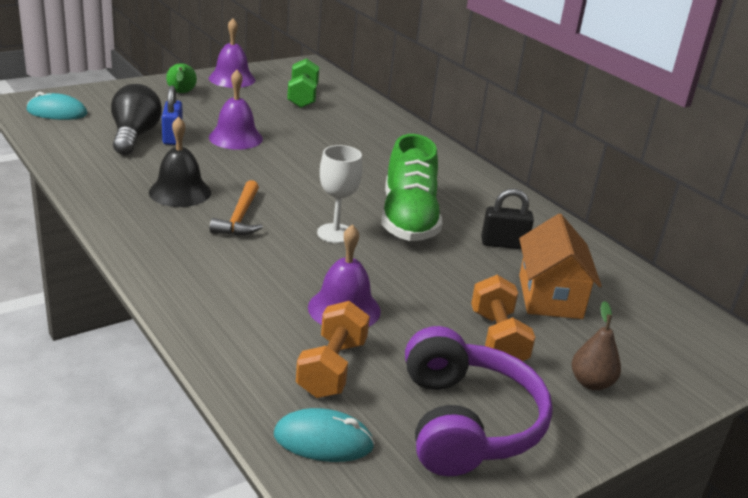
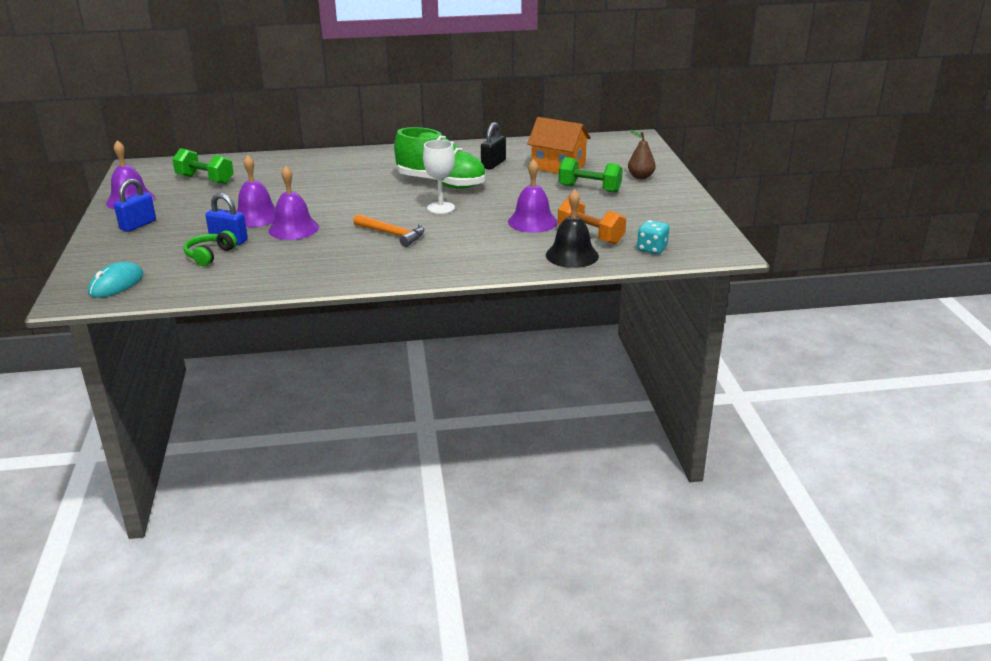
camera: 60 degrees left, 0 degrees up
black light bulb [111,84,162,155] -> green headphones [184,231,237,266]
black bell [149,116,211,207] -> black bell moved to [546,189,599,268]
green pear [166,63,197,93] -> blue padlock [114,179,156,232]
turquoise mouse [274,408,375,462] -> turquoise dice [637,220,669,254]
purple headphones [405,326,553,476] -> none
orange dumbbell [471,275,535,361] -> green dumbbell [559,157,623,193]
none -> purple bell [268,166,319,240]

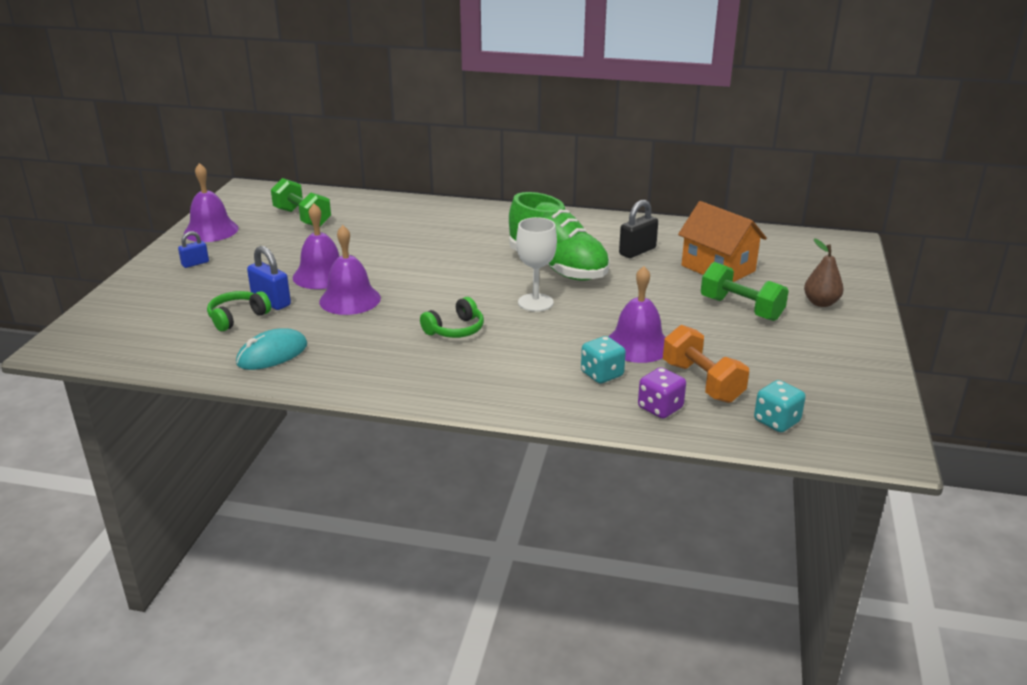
camera: 20 degrees right, 0 degrees up
turquoise mouse [88,261,144,298] -> turquoise mouse moved to [236,328,307,370]
blue padlock [114,179,156,232] -> blue padlock [178,231,209,268], size x0.62
orange hammer [353,214,425,247] -> green headphones [420,297,484,338]
black bell [546,189,599,268] -> purple dice [638,367,686,418]
none -> turquoise dice [581,336,626,383]

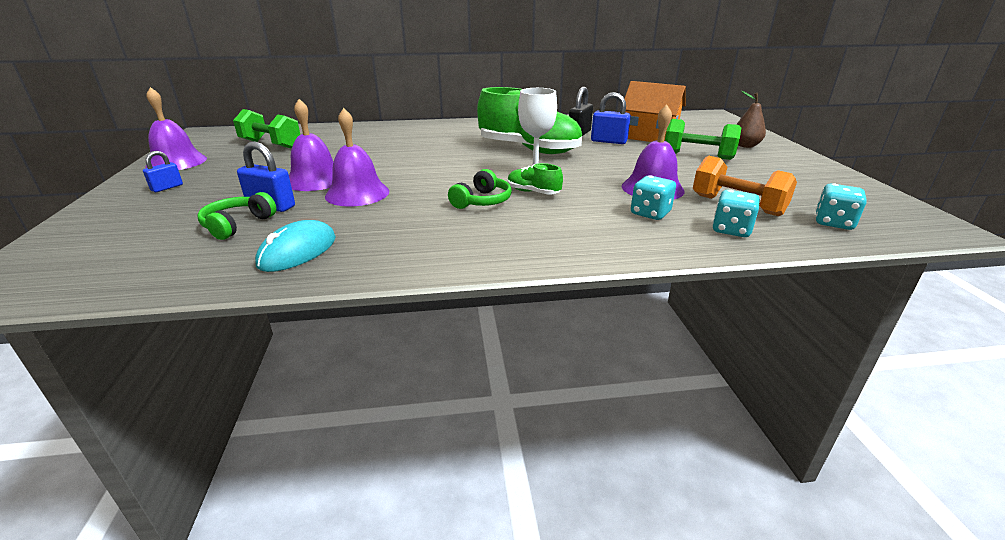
camera: 20 degrees left, 0 degrees up
purple dice [638,367,686,418] -> turquoise dice [712,190,760,237]
none -> green shoe [508,163,563,195]
none -> blue padlock [591,92,631,144]

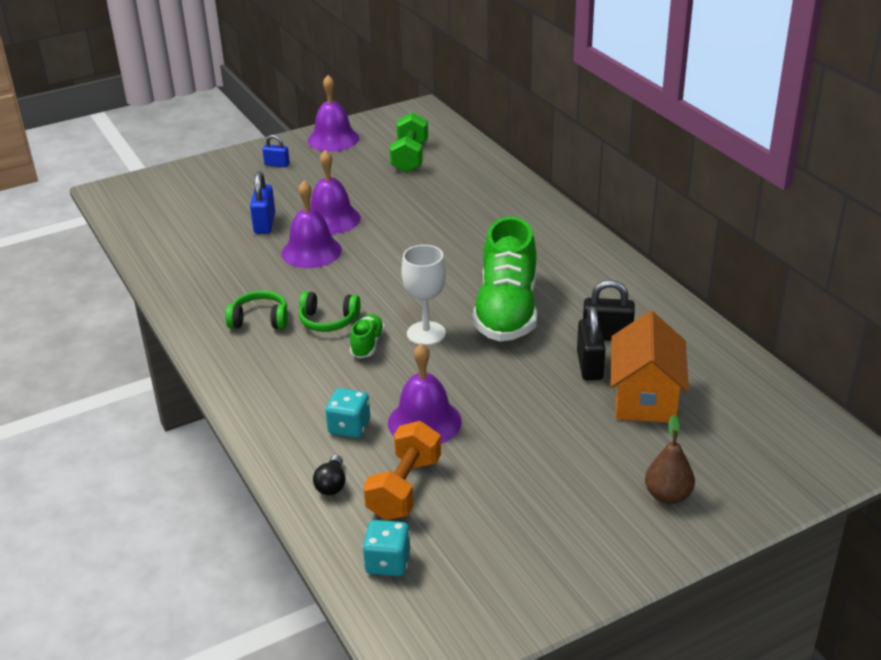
camera: 70 degrees right, 5 degrees up
green headphones [198,192,277,240] -> green headphones moved to [225,290,288,329]
turquoise mouse [255,220,336,272] -> none
blue padlock [591,92,631,144] -> black padlock [577,306,605,380]
green dumbbell [665,119,741,160] -> none
turquoise dice [712,190,760,237] -> black light bulb [313,454,345,495]

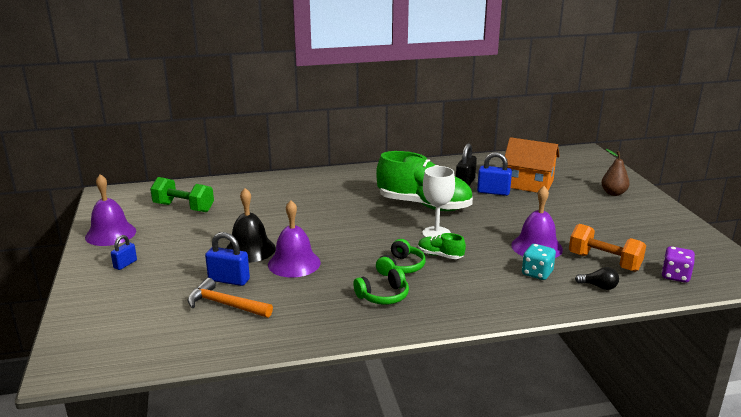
camera: 75 degrees left, 10 degrees down
green headphones [225,290,288,329] -> green headphones turned 135 degrees counterclockwise [353,268,409,305]
purple bell [310,150,361,234] -> black bell [226,188,276,263]
turquoise dice [362,520,410,576] -> purple dice [661,246,695,283]
black padlock [577,306,605,380] -> blue padlock [477,152,512,196]
none -> orange hammer [188,278,273,318]

